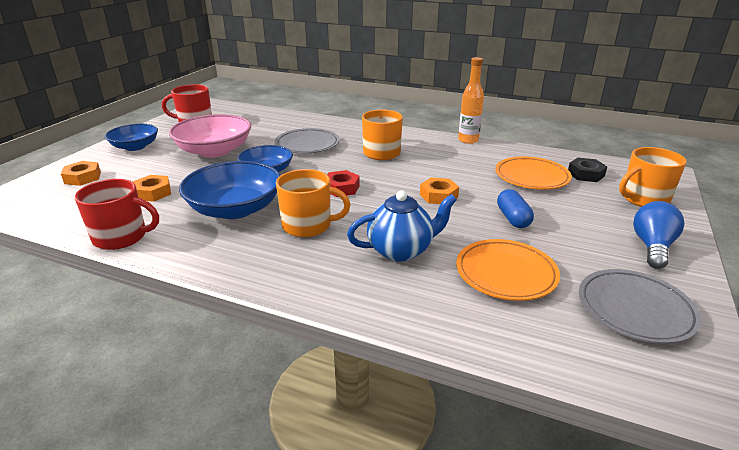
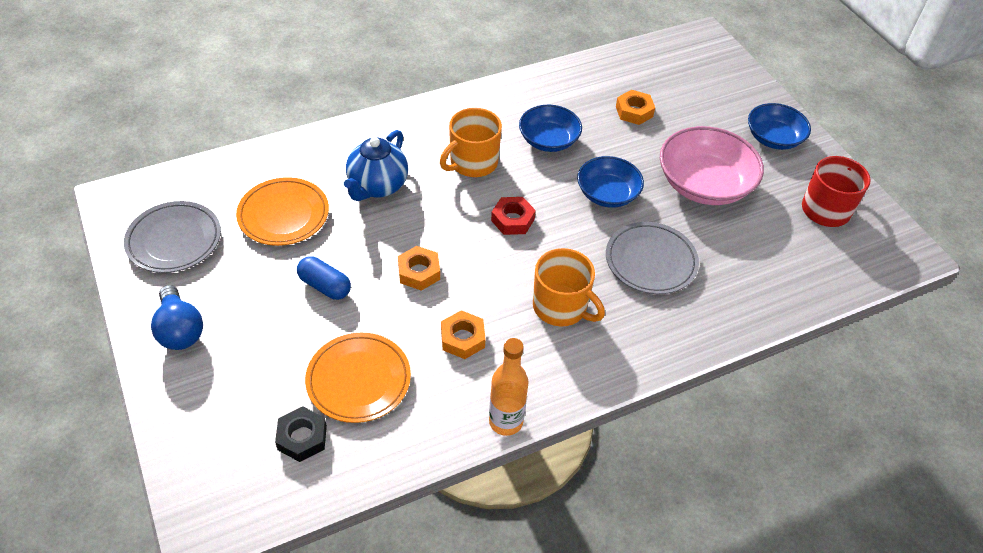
camera: 130 degrees right, 20 degrees up
orange nut [61,161,101,186] -> orange nut moved to [441,310,486,359]
red mug [75,179,159,250] -> none
blue bowl [179,161,281,219] -> blue bowl [519,105,582,152], size x0.64
orange mug [619,147,687,207] -> none

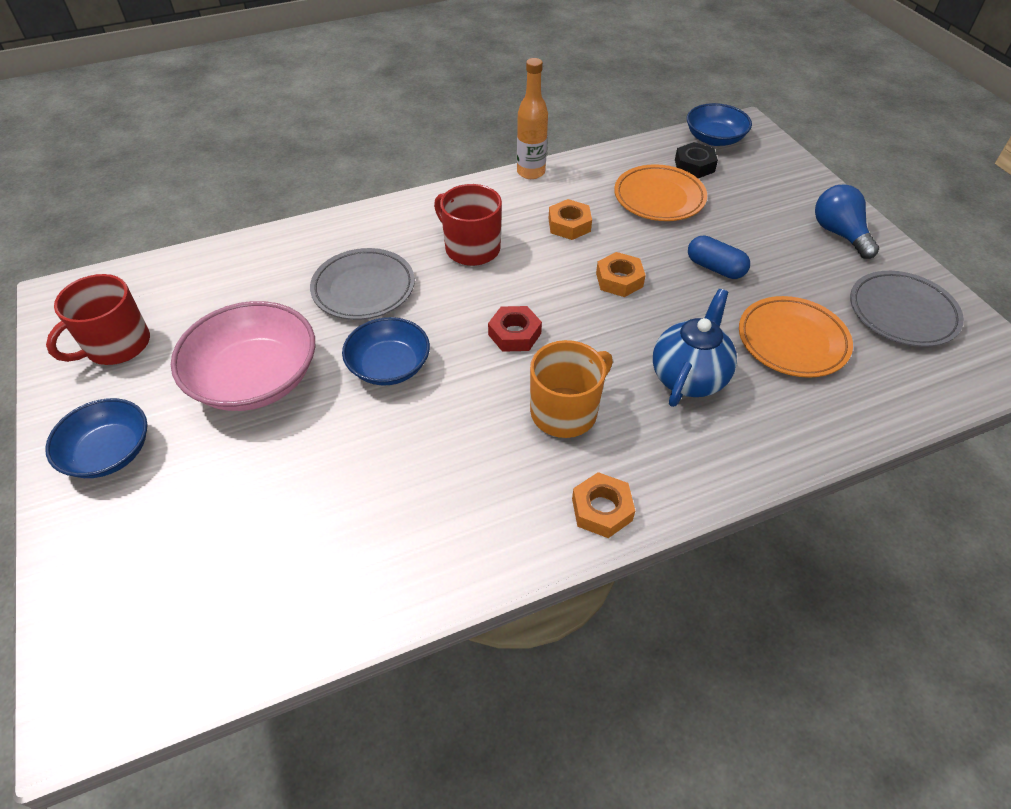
camera: 175 degrees left, 0 degrees up
blue bowl [519,105,582,152] -> blue bowl moved to [687,103,752,146]
orange mug [533,248,605,327] -> red mug [434,184,502,266]
orange nut [616,90,655,125] -> orange nut moved to [572,472,635,538]

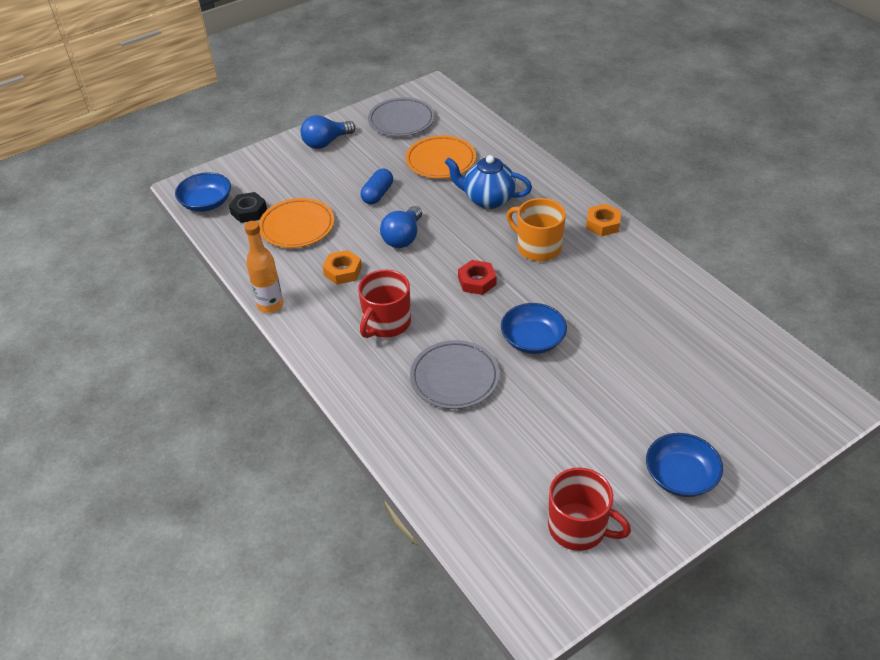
camera: 100 degrees left, 5 degrees down
pink bowl [171,301,315,411] -> none
orange nut [596,252,646,297] -> blue light bulb [380,206,422,248]

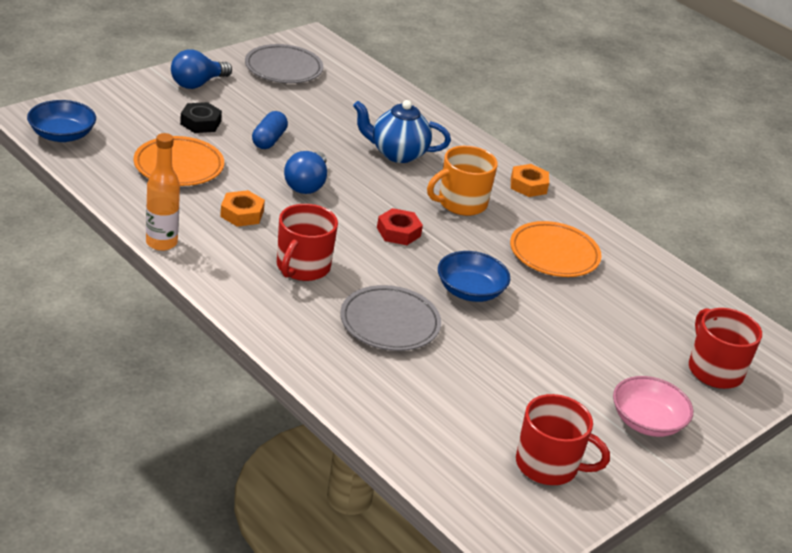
camera: 15 degrees left, 10 degrees down
black nut [229,192,267,223] -> black nut moved to [180,102,222,133]
orange plate [405,135,476,179] -> orange plate moved to [510,221,602,277]
orange mug [506,198,566,261] -> orange mug turned 60 degrees counterclockwise [427,146,498,216]
blue bowl [646,433,723,497] -> pink bowl [613,376,693,437]
none -> red mug [689,308,762,389]

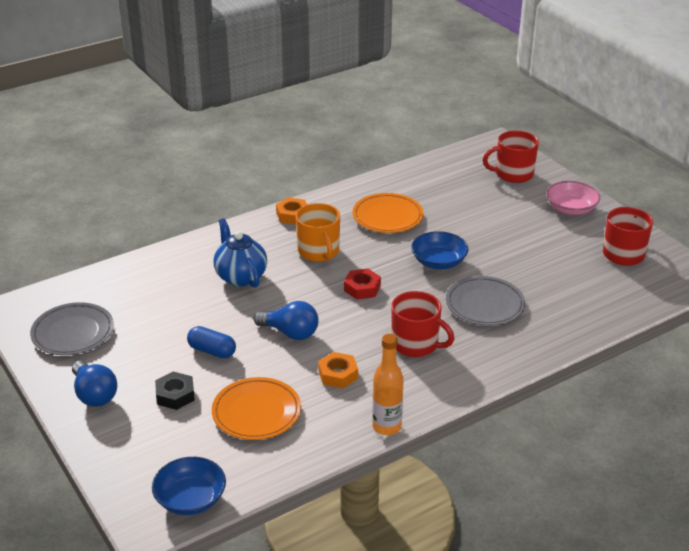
camera: 75 degrees left, 0 degrees up
blue teapot [353,100,451,163] -> blue teapot turned 135 degrees clockwise [214,218,267,288]

